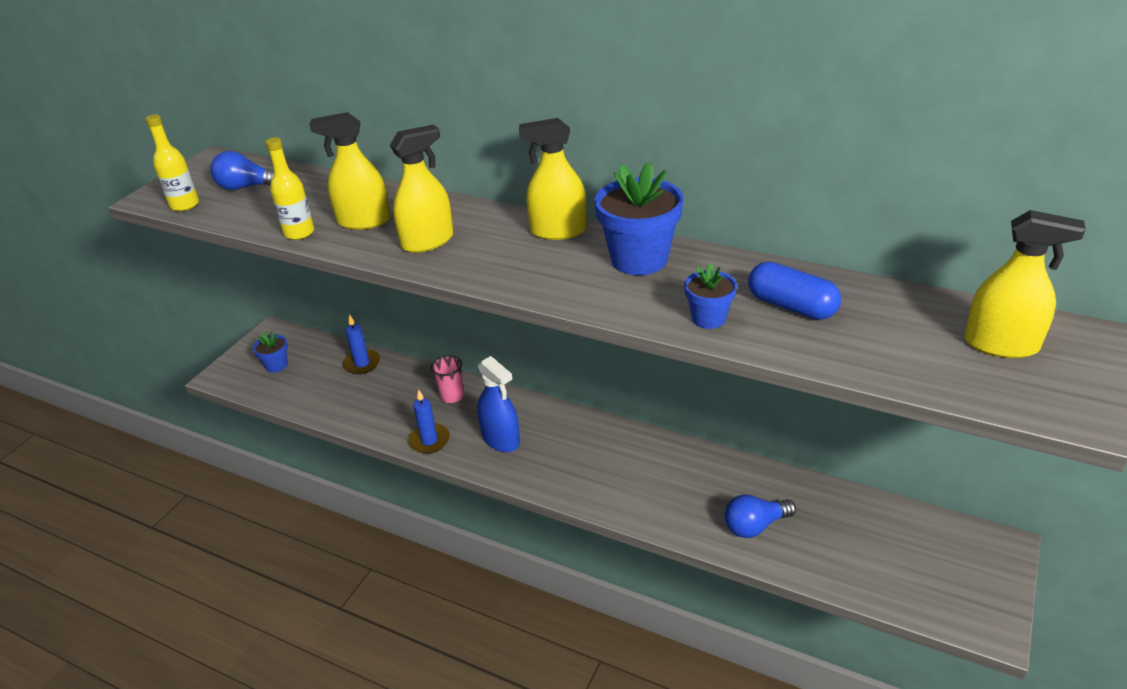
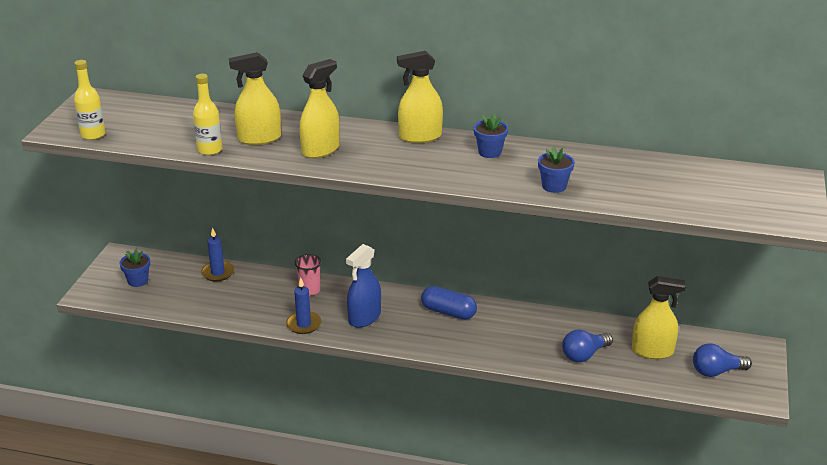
camera: 15 degrees left, 5 degrees down
blue light bulb [210,151,274,190] -> blue light bulb moved to [693,343,752,377]
blue spray bottle [477,356,520,452] -> blue spray bottle turned 90 degrees clockwise [346,244,381,328]
blue flower pot [594,161,684,275] -> blue flower pot [474,114,508,158], size x0.54
blue capsule [748,262,841,320] -> blue capsule moved to [421,286,477,320]
yellow spray bottle [964,210,1086,358] -> yellow spray bottle moved to [632,276,686,359]

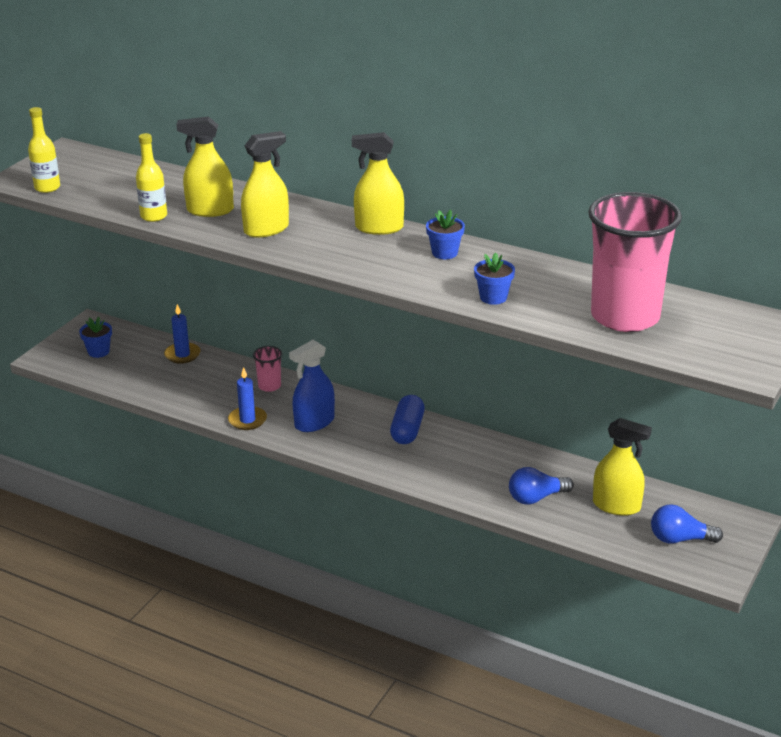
camera: 15 degrees right, 0 degrees up
blue capsule [421,286,477,320] -> blue capsule turned 60 degrees clockwise [390,395,425,444]
none -> pink cup [588,192,682,332]

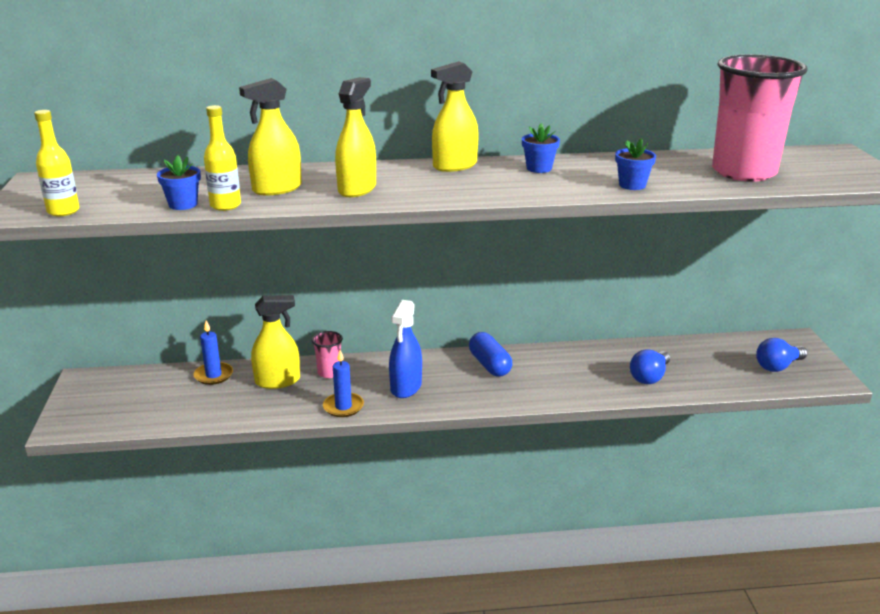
camera: 35 degrees left, 5 degrees down
blue flower pot [79,317,112,358] -> blue flower pot moved to [157,155,201,210]
yellow spray bottle [593,418,652,516] -> yellow spray bottle moved to [251,295,300,389]

